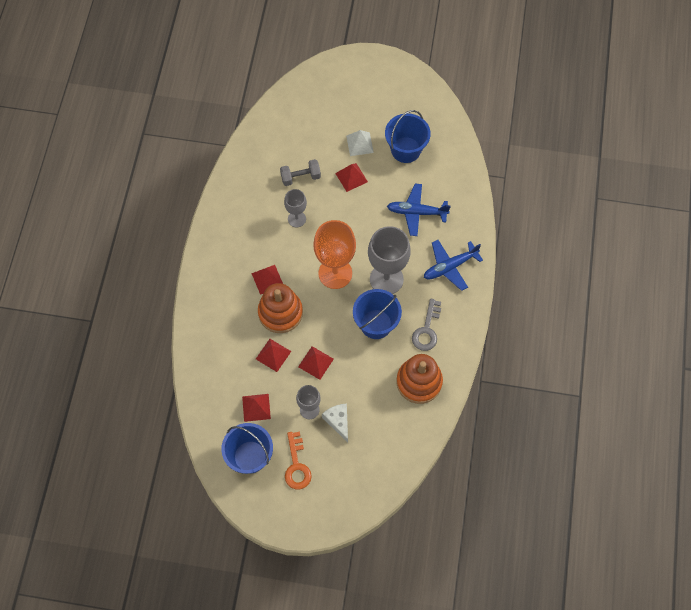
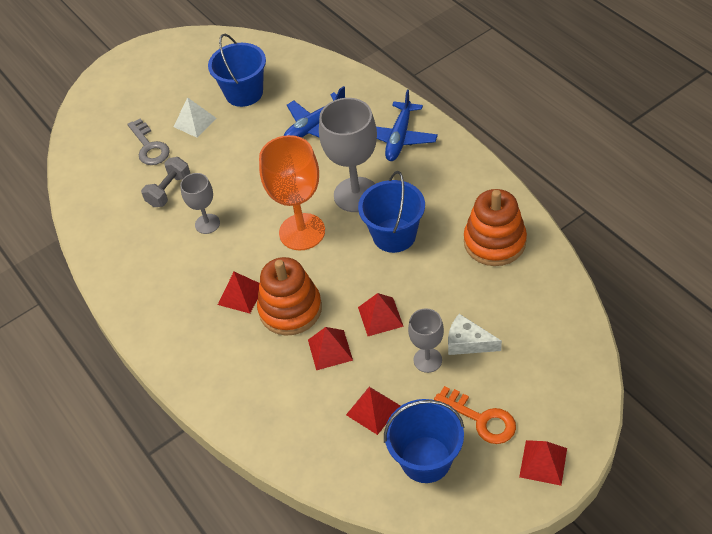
camera: 40 degrees left, 15 degrees down
red pyramid [335,163,368,192] -> red pyramid moved to [519,440,567,486]
grey key [412,299,441,351] -> grey key moved to [127,119,170,165]

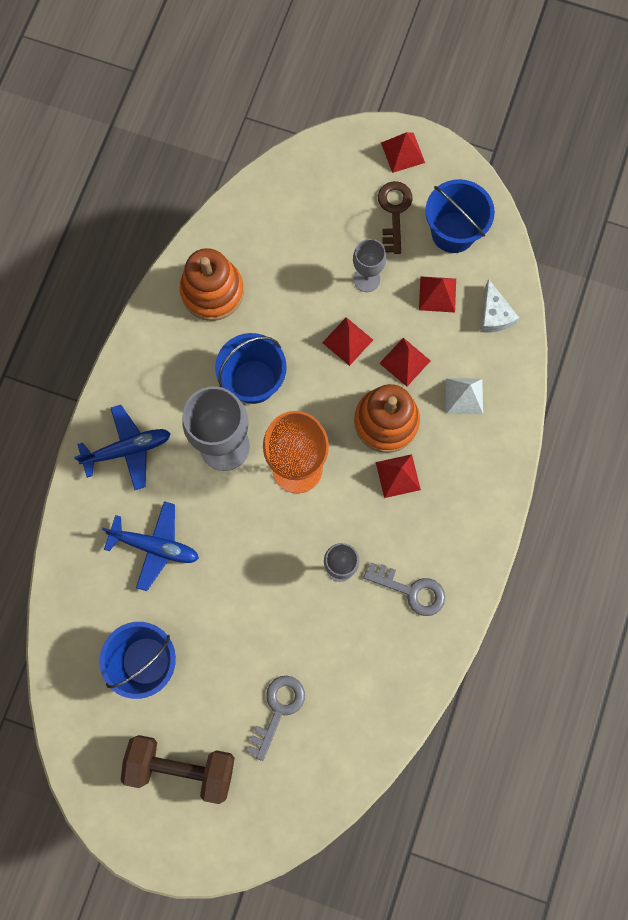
camera: 130 degrees left, 25 degrees up
grey dumbbell [141,157,190,207] -> none
white pyramid [174,97,216,138] -> white pyramid moved to [446,378,483,414]
orange key [434,386,516,444] -> brown key [378,181,413,254]
white cheese [448,314,502,355] -> white cheese moved to [480,279,519,333]
none -> brown dumbbell [121,735,235,804]
none -> grey key [363,562,445,616]

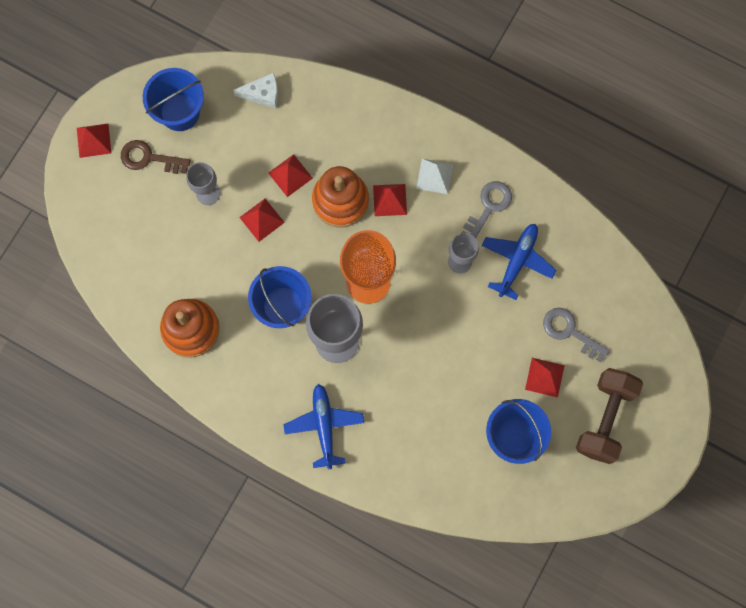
camera: 80 degrees left, 0 degrees up
blue plane [102,501,199,591] -> blue plane moved to [482,224,556,300]
red pyramid [419,276,456,313] -> red pyramid moved to [525,358,565,398]
white pyramid [446,378,483,414] -> white pyramid moved to [416,159,453,194]

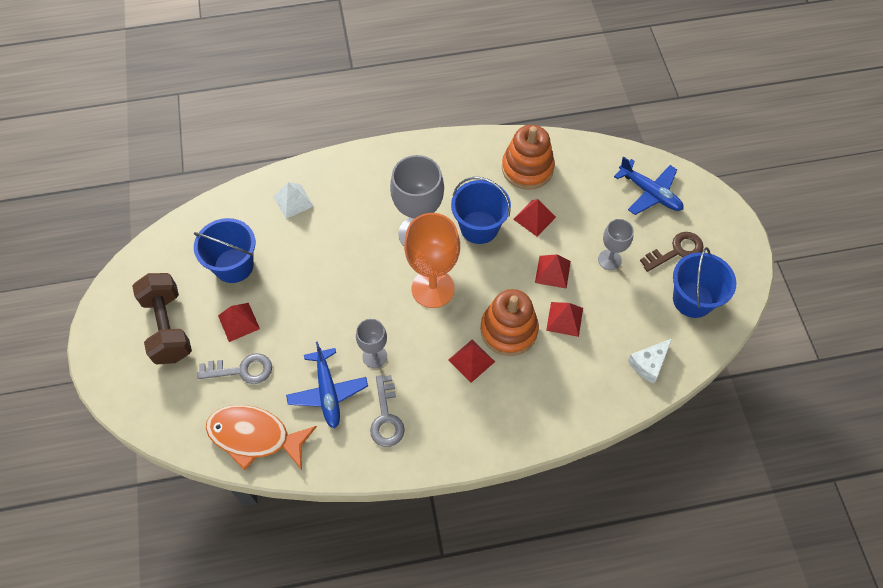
camera: 140 degrees right, 15 degrees down
red pyramid [77,124,111,158] -> red pyramid moved to [513,199,556,236]
blue plane [283,384,364,469] -> blue plane moved to [614,156,683,215]
white pyramid [416,159,453,194] -> white pyramid moved to [273,182,313,219]
none -> orange fish [206,405,317,470]

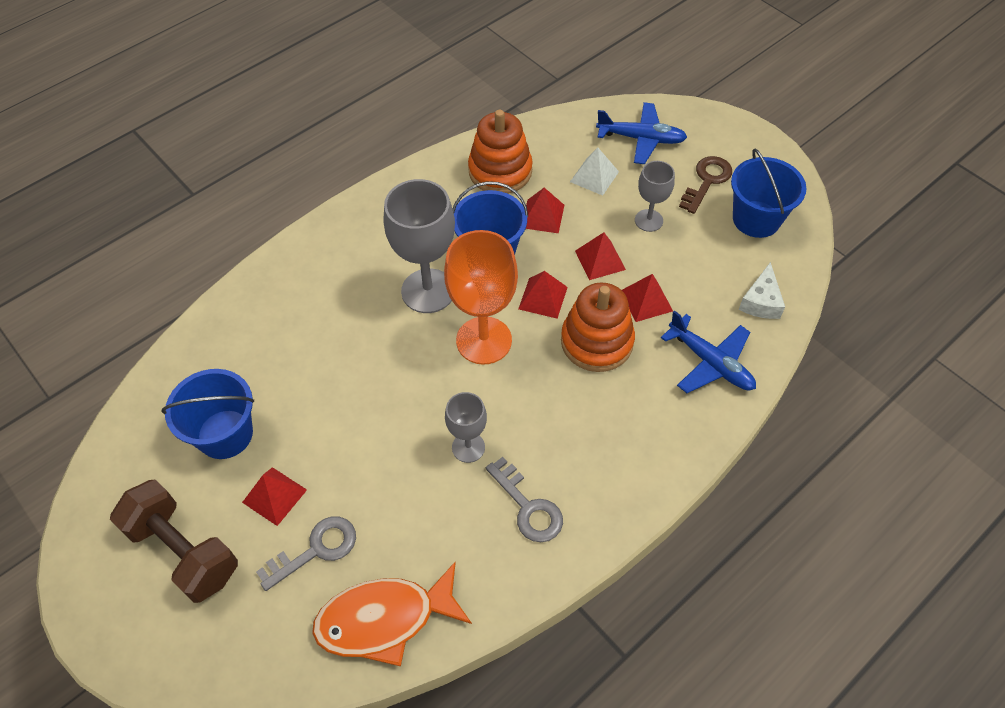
camera: 30 degrees left, 5 degrees down
white pyramid [273,182,313,219] -> white pyramid moved to [570,148,619,196]
blue plane [286,341,368,428] -> blue plane moved to [661,310,756,393]
red pyramid [449,340,495,383] -> red pyramid moved to [518,271,568,319]

